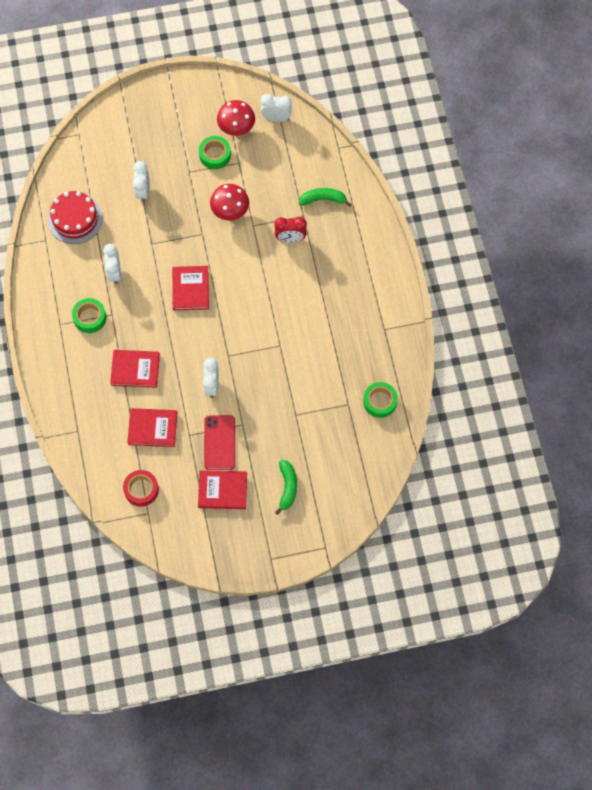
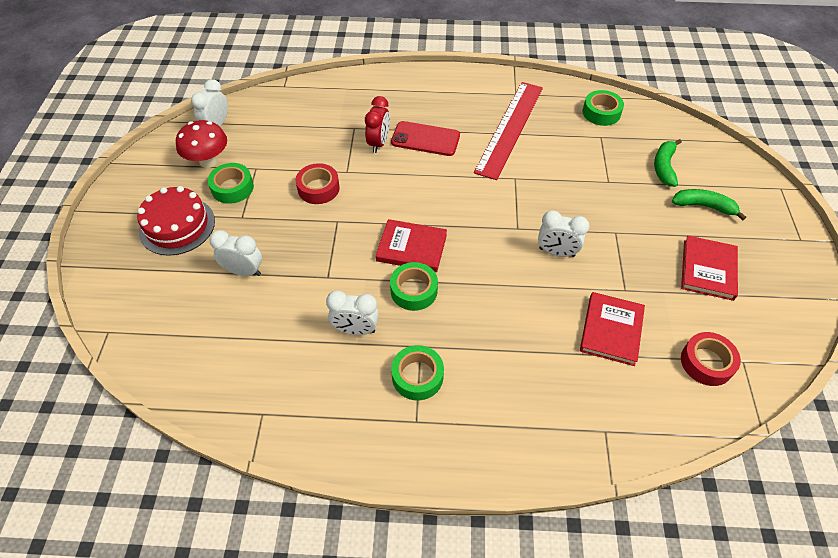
camera: 75 degrees left, 15 degrees down
red cake [48,191,103,244] -> red cake moved to [137,186,215,256]
red book [110,350,160,388] -> none
red phone [204,415,235,470] -> red phone moved to [391,121,460,156]
red mushroom [210,184,249,221] -> red tape [296,163,340,204]
green banana [299,188,352,207] -> green banana moved to [654,139,682,187]
none -> green tape [390,262,438,311]
none -> red ruler [474,82,543,180]

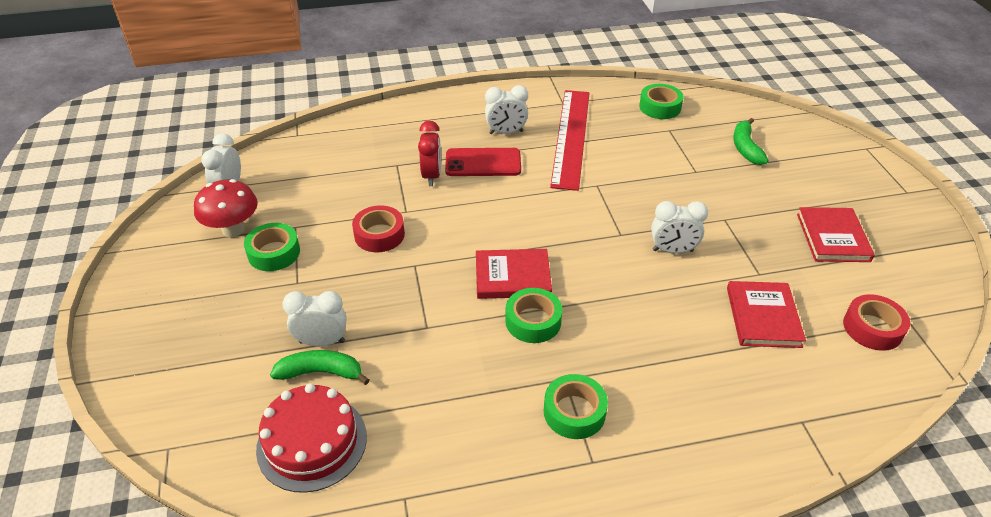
camera: 15 degrees left, 10 degrees down
red cake [137,186,215,256] -> red cake moved to [256,383,367,493]
white clock [326,291,379,335] -> white clock moved to [485,85,528,134]
green banana [672,189,746,221] -> green banana moved to [270,350,369,385]

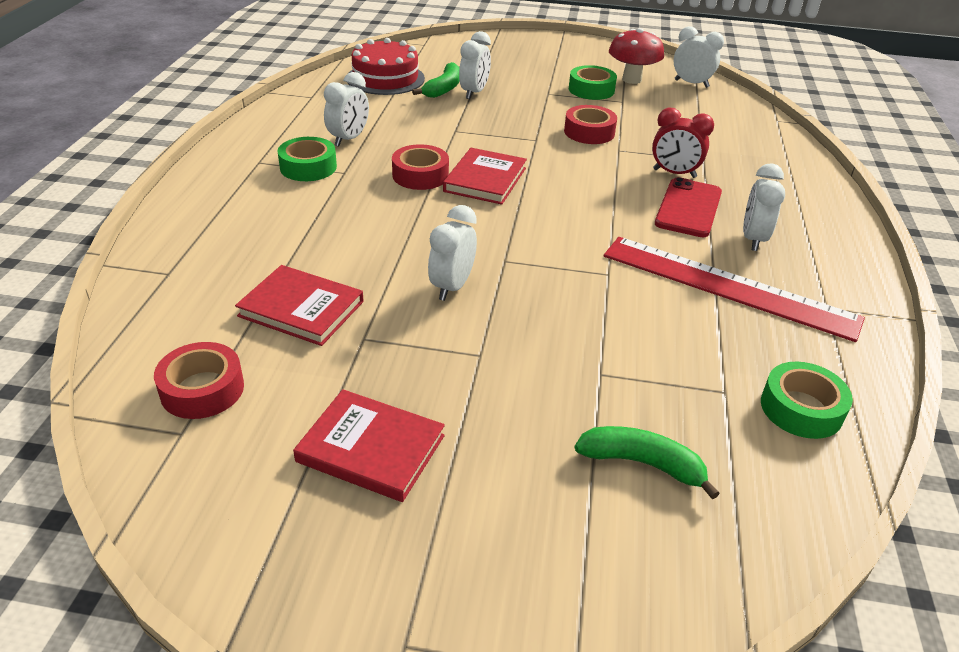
camera: 110 degrees right, 5 degrees down
green tape [505,288,562,343] -> red tape [392,144,449,190]
none -> white clock [324,72,369,147]

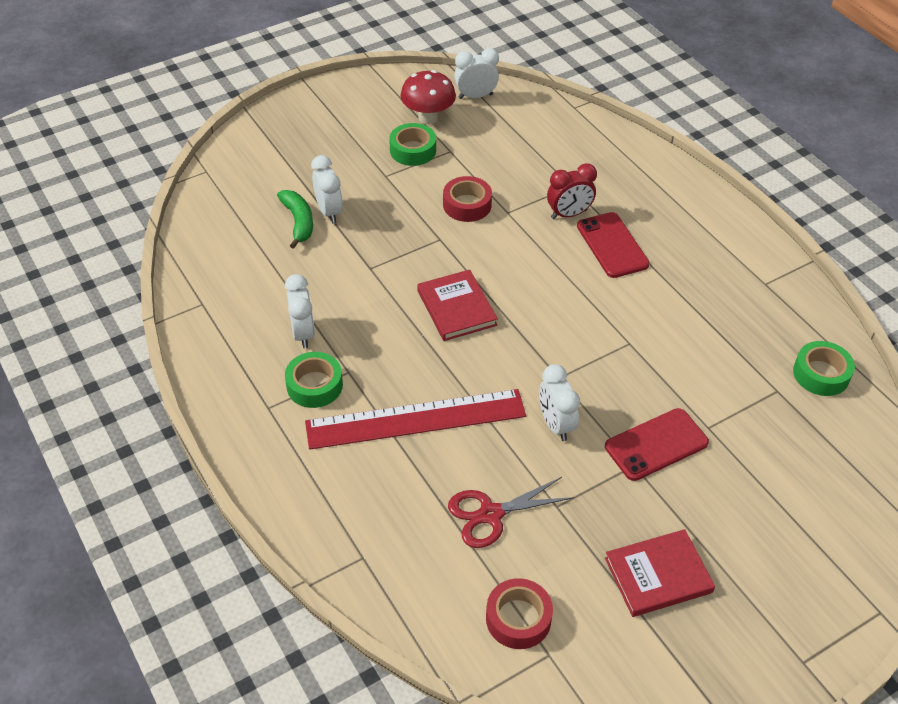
camera: 40 degrees left, 10 degrees up
red book [235,265,364,346] -> red scissors [448,477,574,548]
red cake [347,38,425,95] -> none
red tape [392,144,449,190] -> none
green banana [574,426,720,499] -> none
red ruler [604,237,865,342] -> red ruler moved to [305,389,526,450]
white clock [743,164,785,251] -> none
none -> red phone [605,408,709,481]

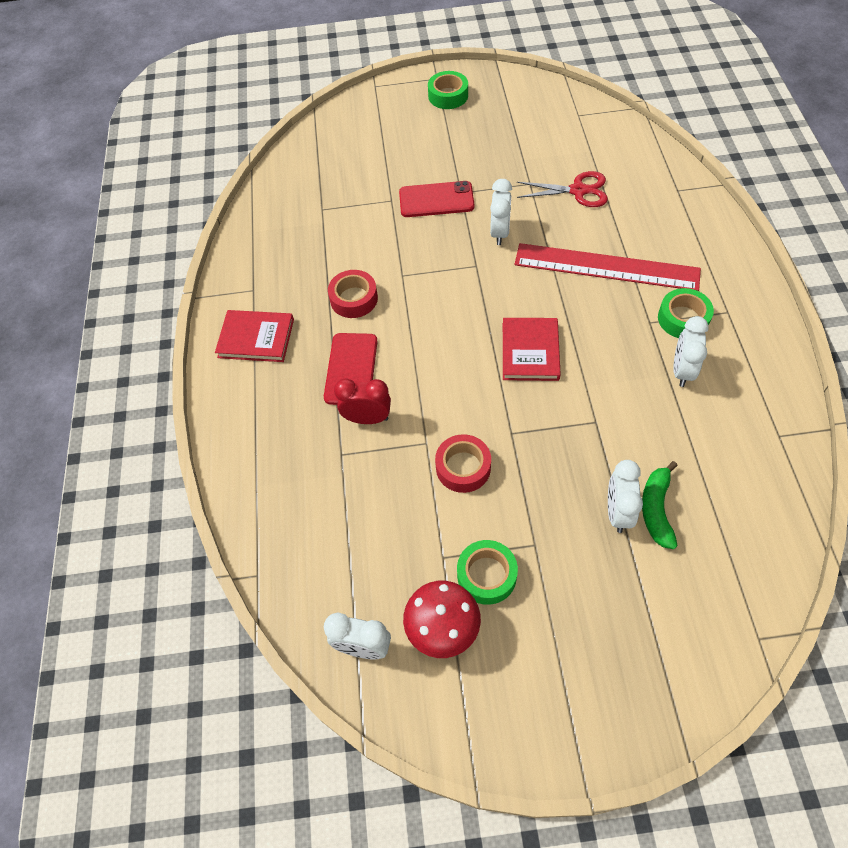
camera: 150 degrees left, 10 degrees up
red tape [486,578,553,649] -> red tape moved to [328,270,378,318]
red book [605,529,715,617] -> red book moved to [215,310,294,362]
green tape [793,341,855,396] -> green tape moved to [428,71,468,109]

